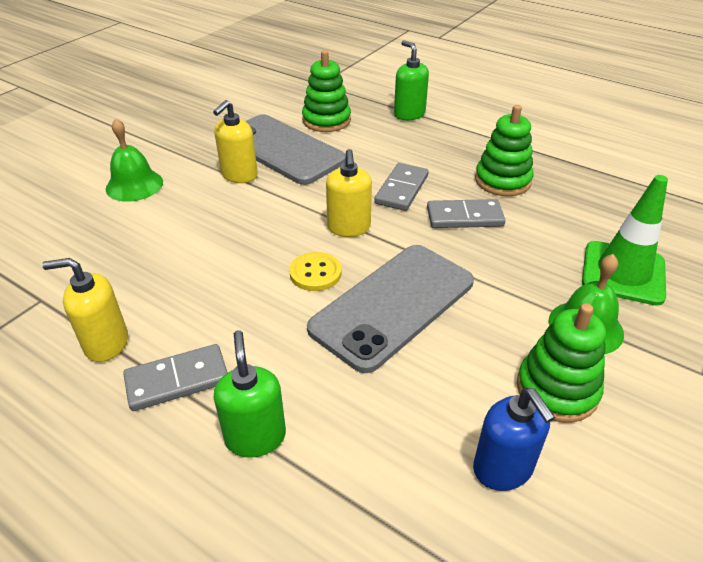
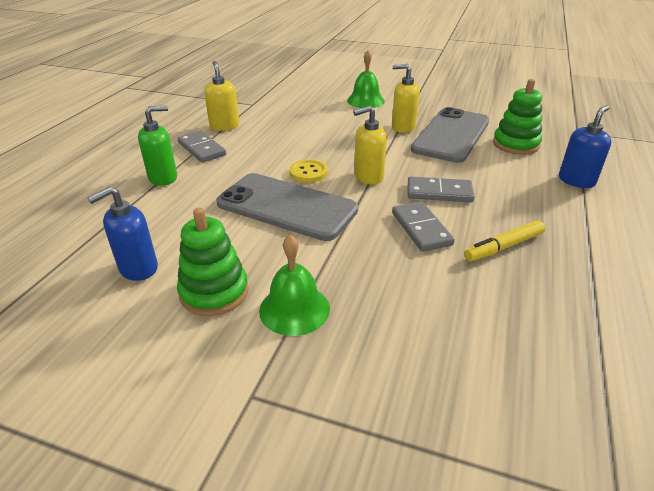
camera: 75 degrees right, 5 degrees down
green soap dispenser [394,40,429,120] -> blue soap dispenser [559,105,612,188]
green stacking toy [475,105,534,196] -> yellow marker [464,220,545,261]
green traffic cone [582,175,668,306] -> none

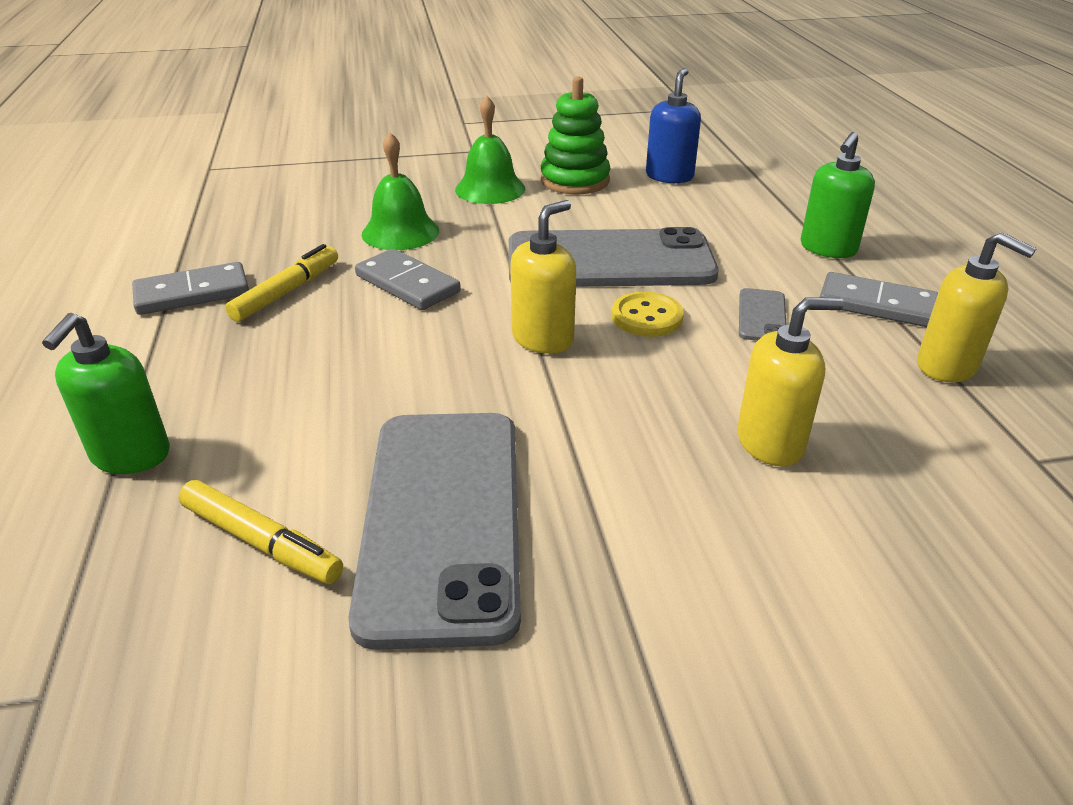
camera: 150 degrees right, 0 degrees up
green bell [347,50,385,108] -> green bell moved to [362,132,439,250]
yellow soap dispenser [392,64,420,133] -> yellow soap dispenser moved to [737,297,844,467]
grey domino [408,177,475,202] -> grey domino moved to [132,262,249,315]
green stacking toy [493,79,542,155] -> yellow marker [178,480,343,584]
blue soap dispenser [559,105,612,188] -> green soap dispenser [42,313,170,474]
none -> grey phone [739,288,786,341]

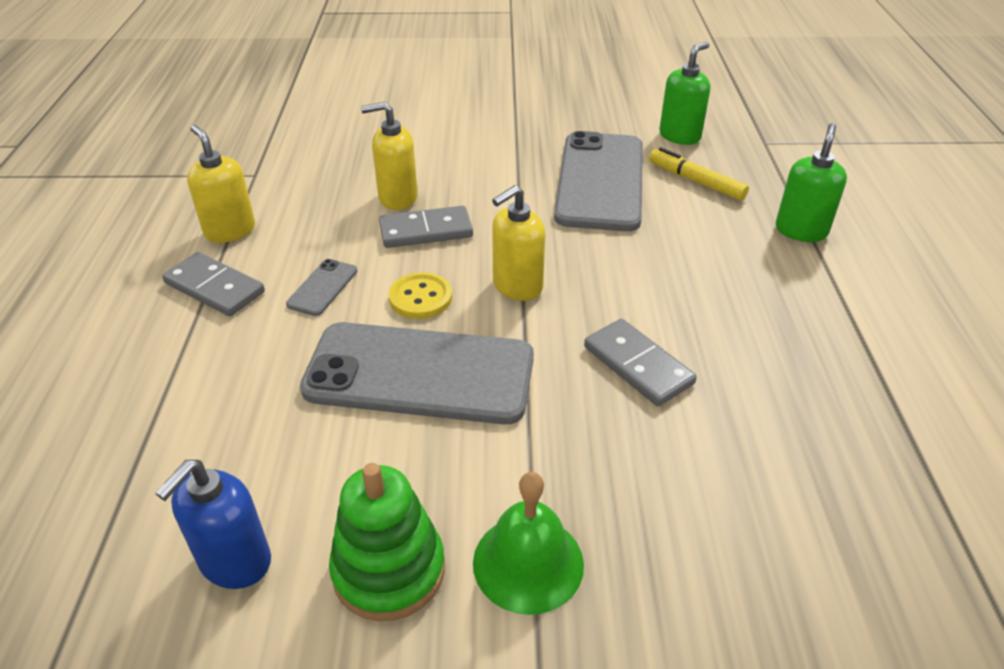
camera: 170 degrees left, 5 degrees up
grey domino [132,262,249,315] -> grey domino moved to [379,206,473,248]
yellow marker [225,244,338,322] -> none
green bell [362,132,439,250] -> none
green soap dispenser [801,132,875,258] -> green soap dispenser moved to [659,42,710,145]

